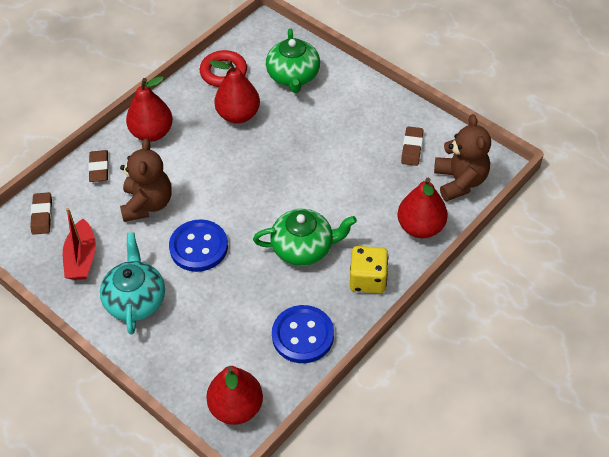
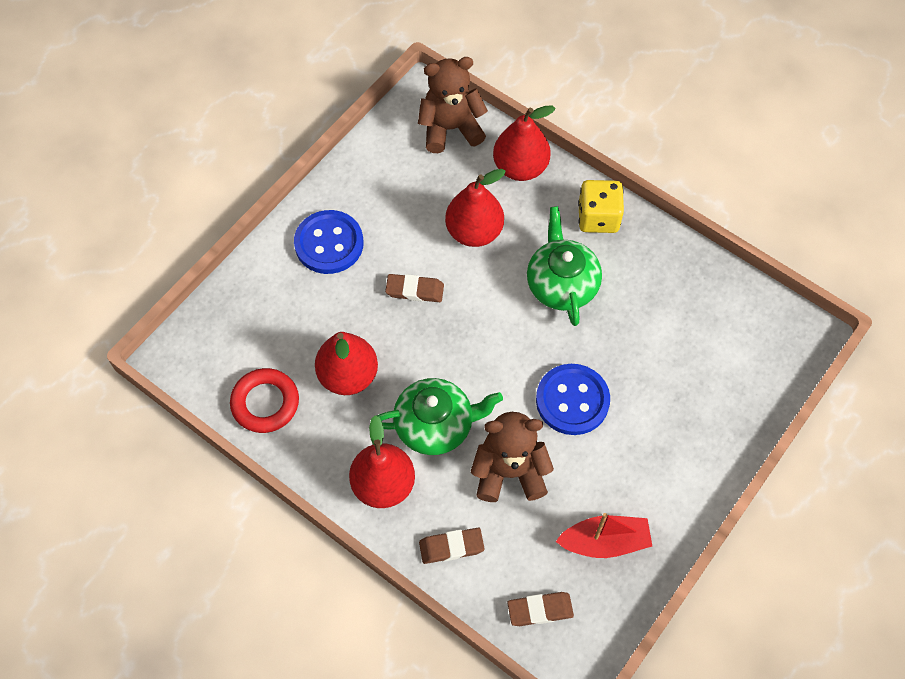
camera: 95 degrees left, 10 degrees up
turquoise teapot [100,232,165,335] -> none
red pear [206,366,263,425] -> red pear moved to [445,169,506,247]
green teapot [266,28,320,93] -> green teapot moved to [377,378,503,455]
blue button [272,305,334,363] -> blue button moved to [294,210,363,274]
brown eraser [401,126,423,166] -> brown eraser moved to [385,274,444,302]

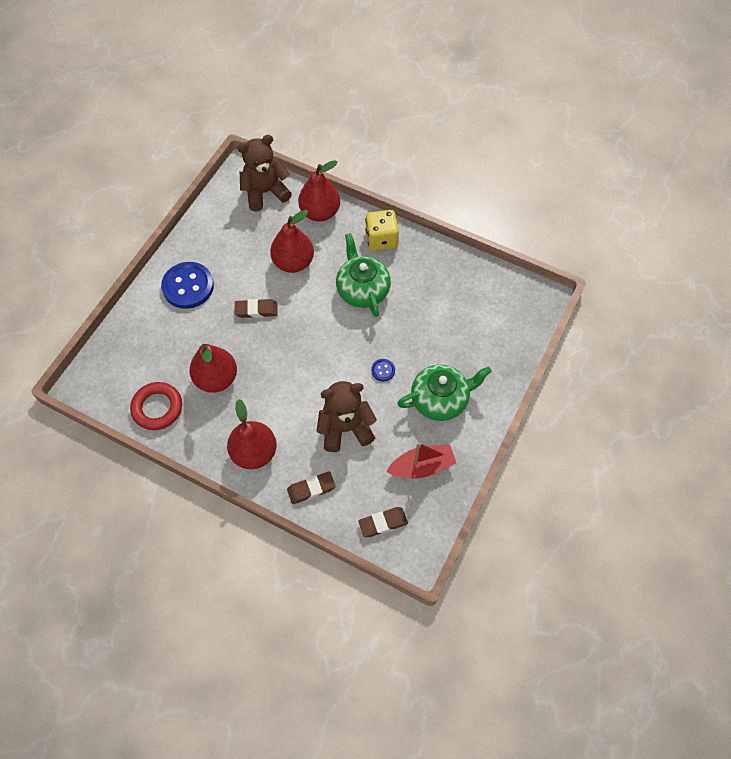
camera: 10 degrees left, 0 degrees up
green teapot [377,378,503,455] -> green teapot moved to [397,365,492,421]
blue button [536,364,610,435] -> blue button [371,359,395,381], size x0.44

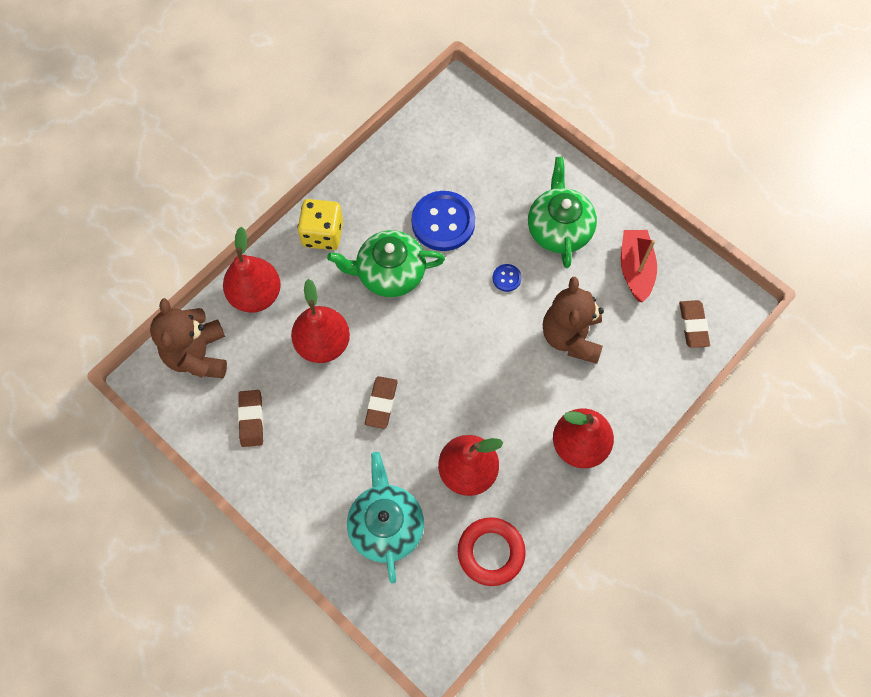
camera: 75 degrees left, 5 degrees up
blue button [161,262,214,309] -> blue button moved to [411,191,475,251]
brown eraser [287,471,336,504] -> brown eraser moved to [238,390,263,447]
none -> turquoise teapot [347,452,424,584]

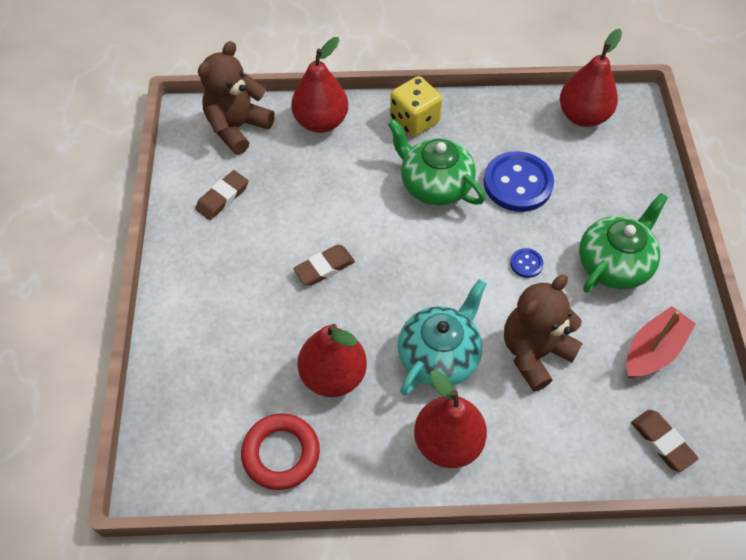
camera: 45 degrees right, 10 degrees down
red pear [291,279,350,363] -> red pear moved to [560,29,622,127]
turquoise teapot [347,452,424,584] -> turquoise teapot moved to [398,279,487,395]
brown eraser [679,300,710,348] -> brown eraser turned 75 degrees counterclockwise [631,410,699,472]

